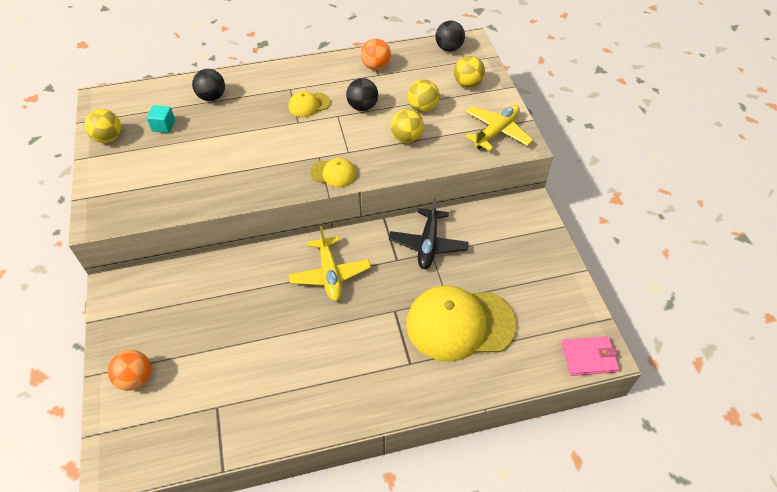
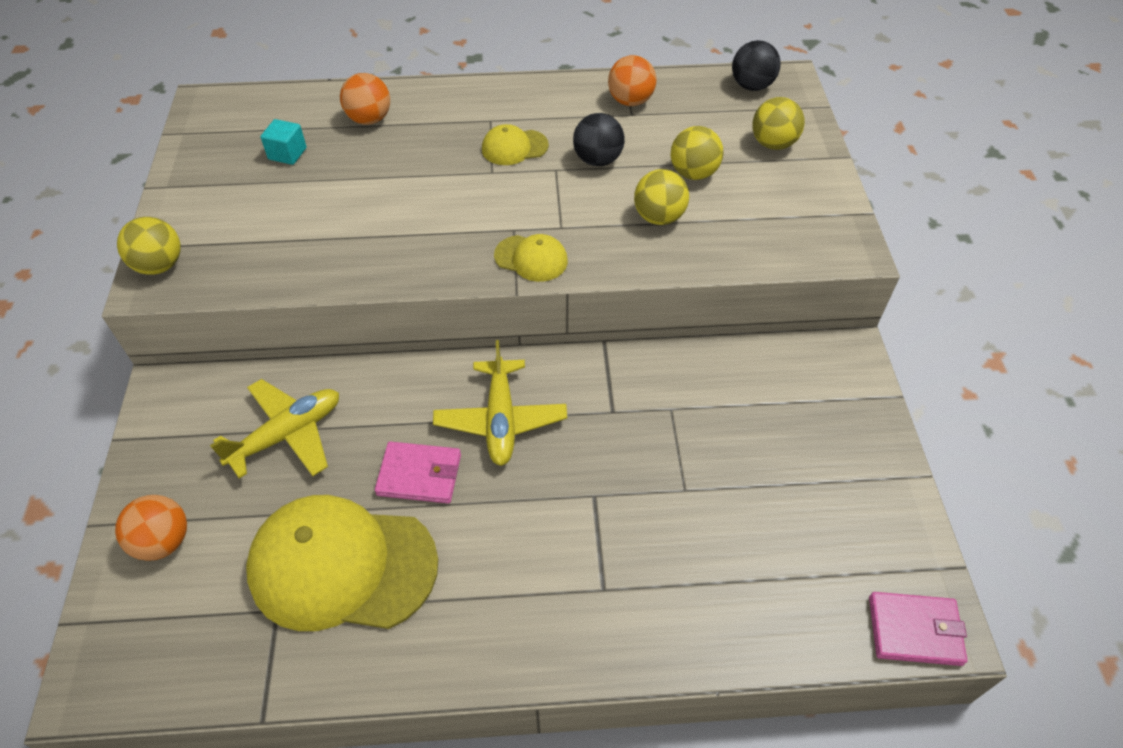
camera: 10 degrees right, 0 degrees up
yellow ball [85,109,121,143] -> yellow ball moved to [117,217,181,275]
black ball [192,69,225,101] -> orange ball [340,73,390,125]
black plane [389,197,469,269] -> none
yellow cap [406,285,517,362] -> yellow cap moved to [246,495,438,631]
yellow plane [465,105,533,151] -> yellow plane moved to [210,379,339,478]
none -> pink wallet [375,442,461,503]

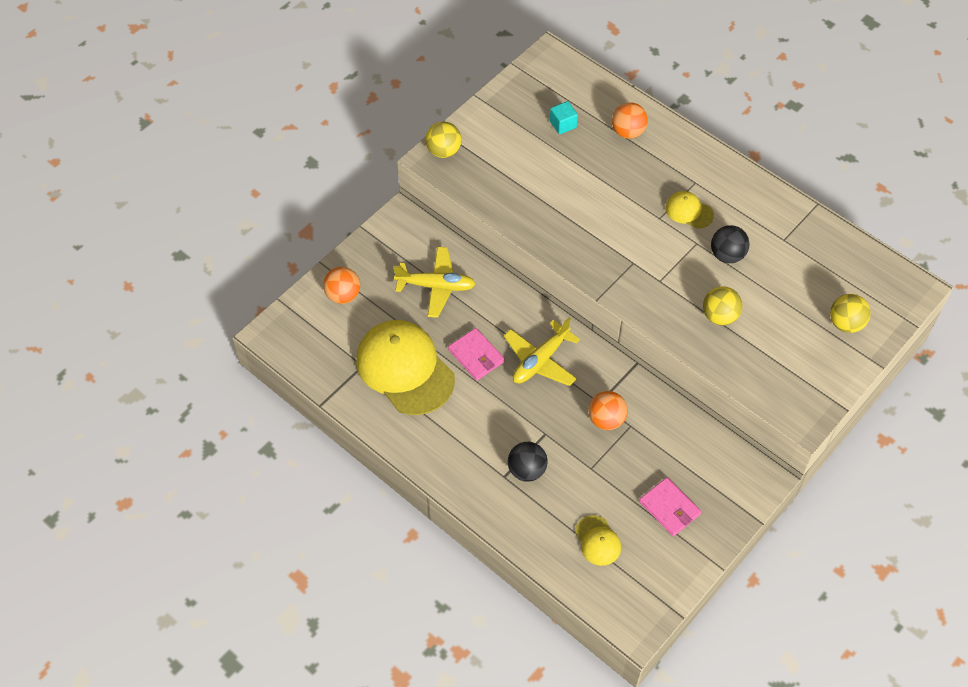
camera: 45 degrees right, 5 degrees up
yellow cap [494,234,568,282] -> yellow cap moved to [575,515,621,566]
orange ball [608,55,656,106] -> orange ball moved to [588,391,628,430]
yellow ball [671,126,723,180] -> none
black ball [732,40,781,91] -> black ball moved to [508,442,547,482]
pink wallet [869,592,968,666] -> pink wallet moved to [639,477,701,536]

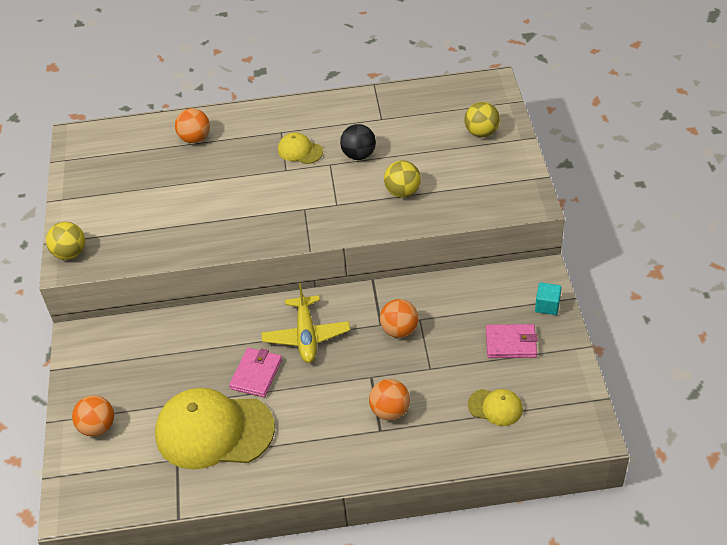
camera: 45 degrees left, 10 degrees down
yellow plane [393,247,476,318] -> none
pink wallet [448,328,505,381] -> pink wallet turned 75 degrees counterclockwise [229,348,282,397]
black ball [508,442,547,482] -> orange ball [369,379,410,420]
turquoise cube [550,101,578,134] -> turquoise cube moved to [535,282,562,315]
yellow cap [665,191,714,229] -> yellow cap turned 45 degrees clockwise [278,132,323,164]

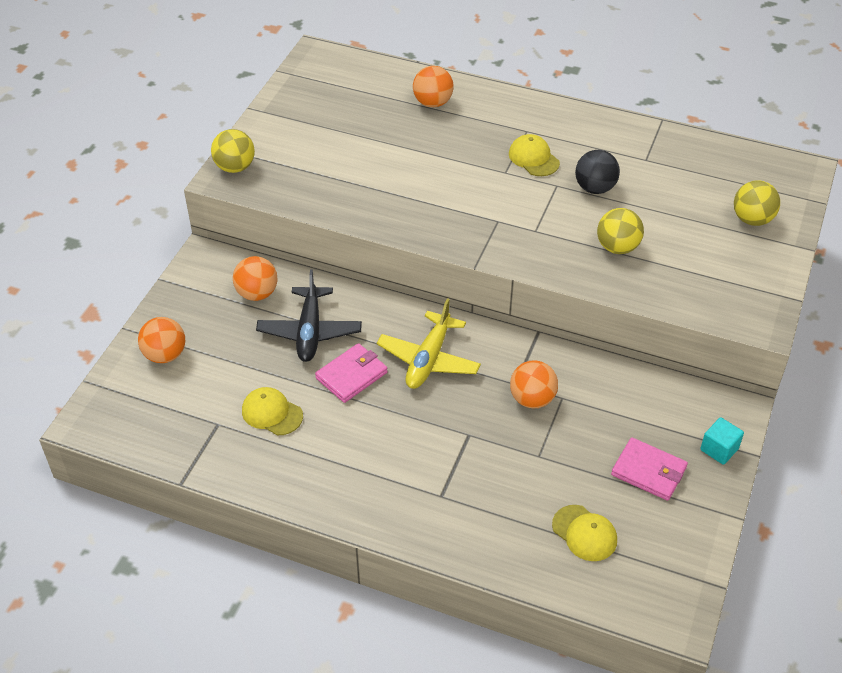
camera: 25 degrees right, 0 degrees up
yellow cap [155,388,275,469] -> yellow cap [242,387,303,436], size x0.46
orange ball [369,379,410,420] -> orange ball moved to [233,256,278,301]
none -> black plane [256,270,362,362]

